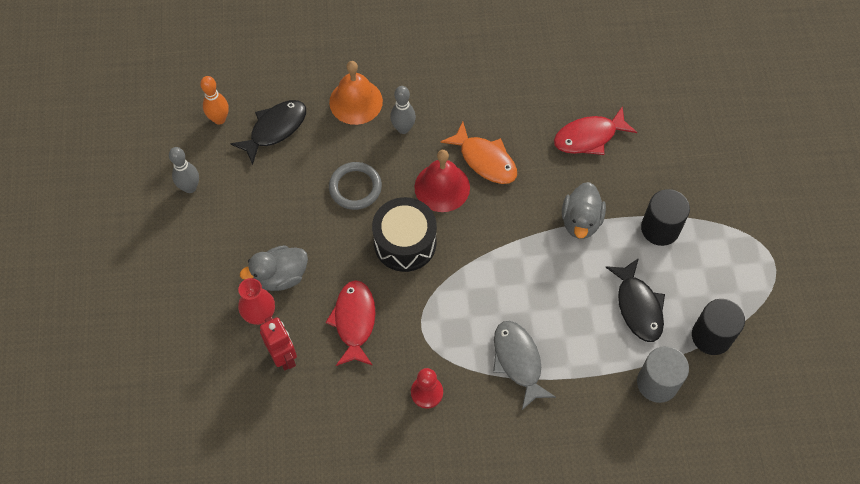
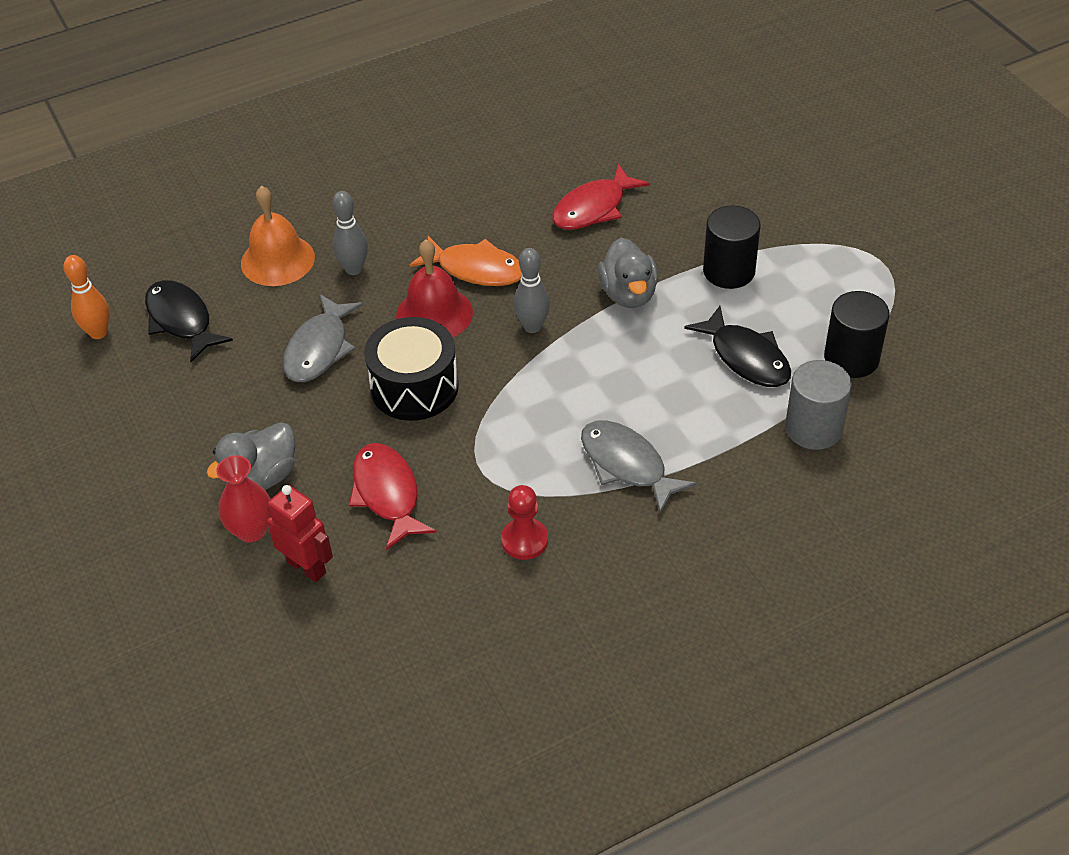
camera: 20 degrees left, 15 degrees down
grey bowling pin [169,147,199,193] -> grey bowling pin moved to [513,248,550,333]
black fish [230,100,306,165] -> black fish turned 60 degrees counterclockwise [145,280,233,362]
grey ring [329,162,382,210] -> grey fish [283,294,363,382]

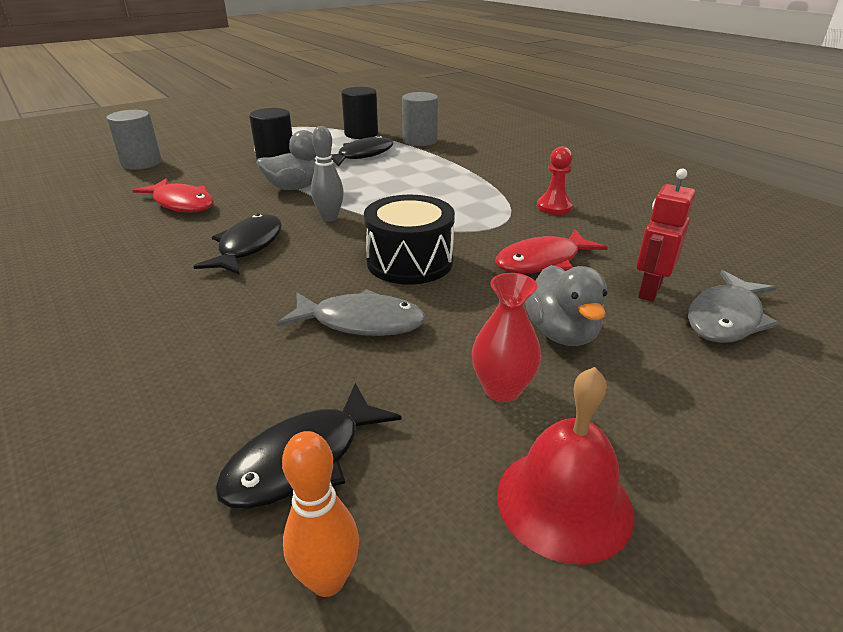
camera: 100 degrees left, 15 degrees down
grey duck [206,422,295,490] -> grey duck turned 45 degrees clockwise [525,265,607,346]
red vase [216,455,271,543] -> red vase moved to [472,273,541,402]
orange bell [241,186,315,286] -> none
grey bowling pin [332,191,368,275] -> none
red bell [396,239,473,337] -> red bell moved to [497,367,634,565]
orange fish [410,236,522,286] -> black fish [193,214,282,275]
grey fish [581,420,697,513] -> grey fish moved to [688,270,780,343]
none -> grey cylinder [106,110,162,170]

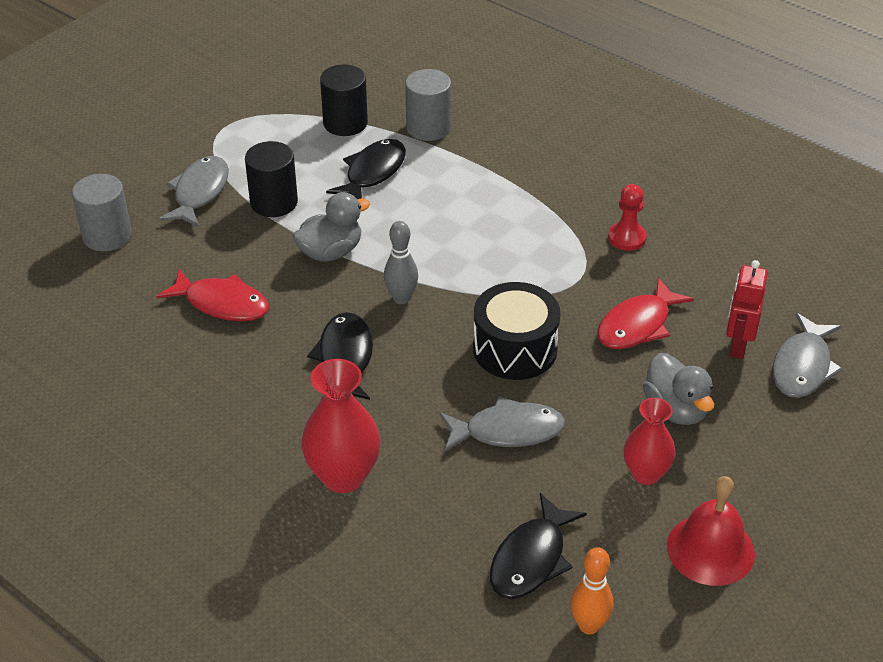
camera: 15 degrees left, 10 degrees up
none -> grey fish [159,156,229,227]
none -> red vase [301,359,380,493]

